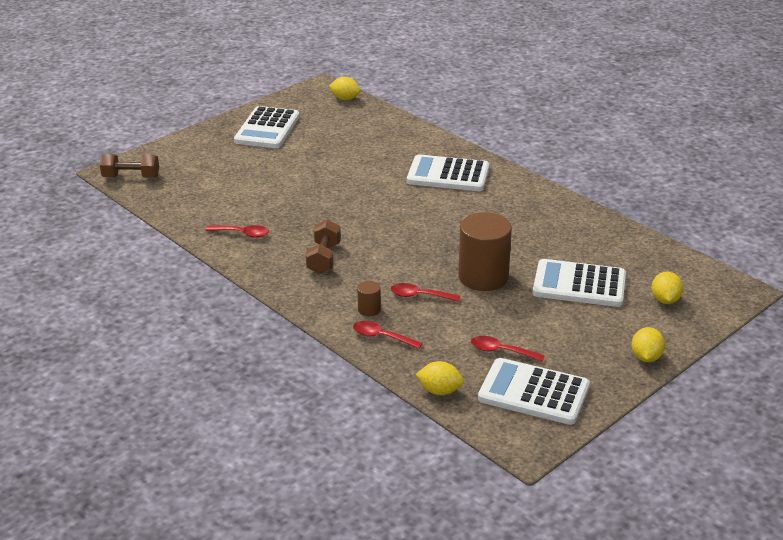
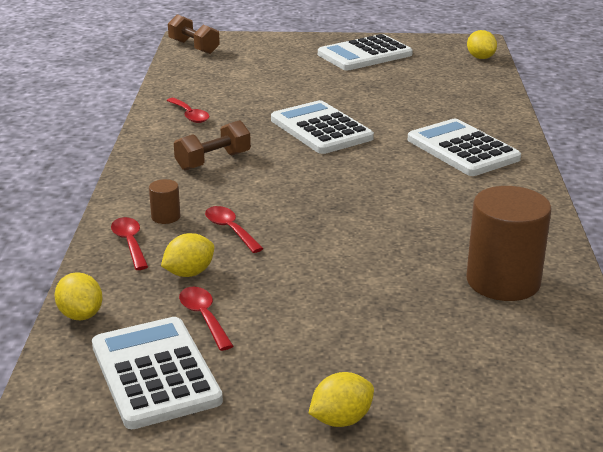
camera: 45 degrees right, 5 degrees down
brown cylinder [458,212,512,291] -> brown cylinder moved to [466,186,551,301]
white calculator [533,259,626,307] -> white calculator moved to [271,100,374,154]
yellow lemon [651,271,683,304] -> yellow lemon moved to [161,233,214,277]

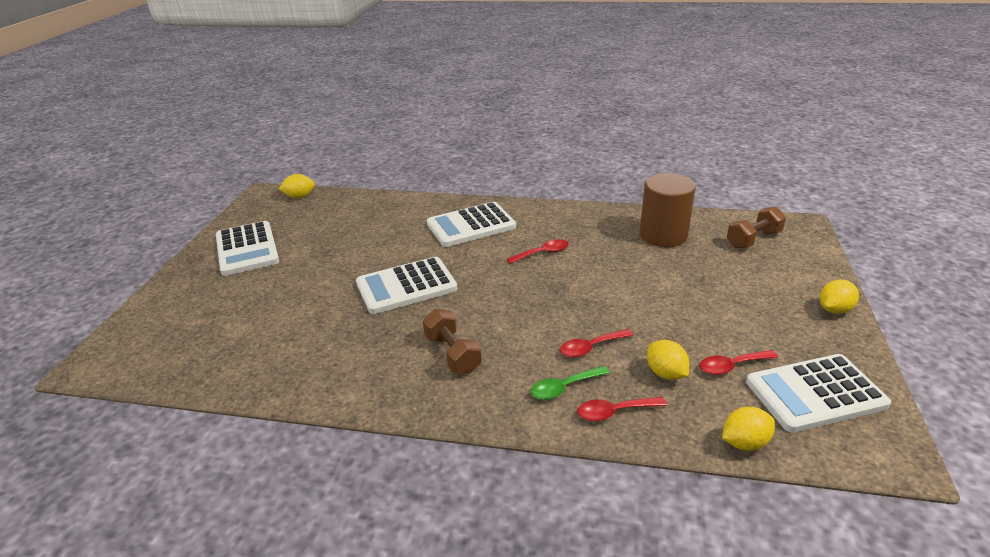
camera: 80 degrees left, 5 degrees up
brown cylinder [149,179,181,224] -> green spoon [531,366,610,400]
red spoon [166,98,210,123] -> red spoon moved to [507,239,569,264]
brown dumbbell [168,14,220,54] -> brown dumbbell moved to [727,207,786,248]
yellow lemon [308,372,374,427] -> yellow lemon turned 75 degrees clockwise [820,280,859,314]

